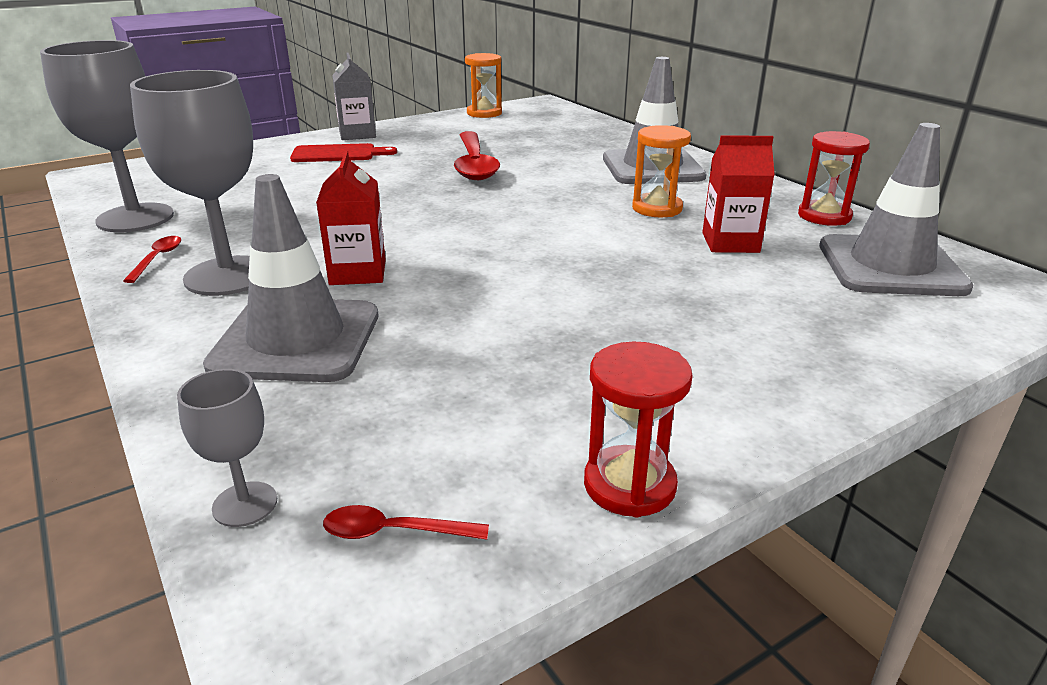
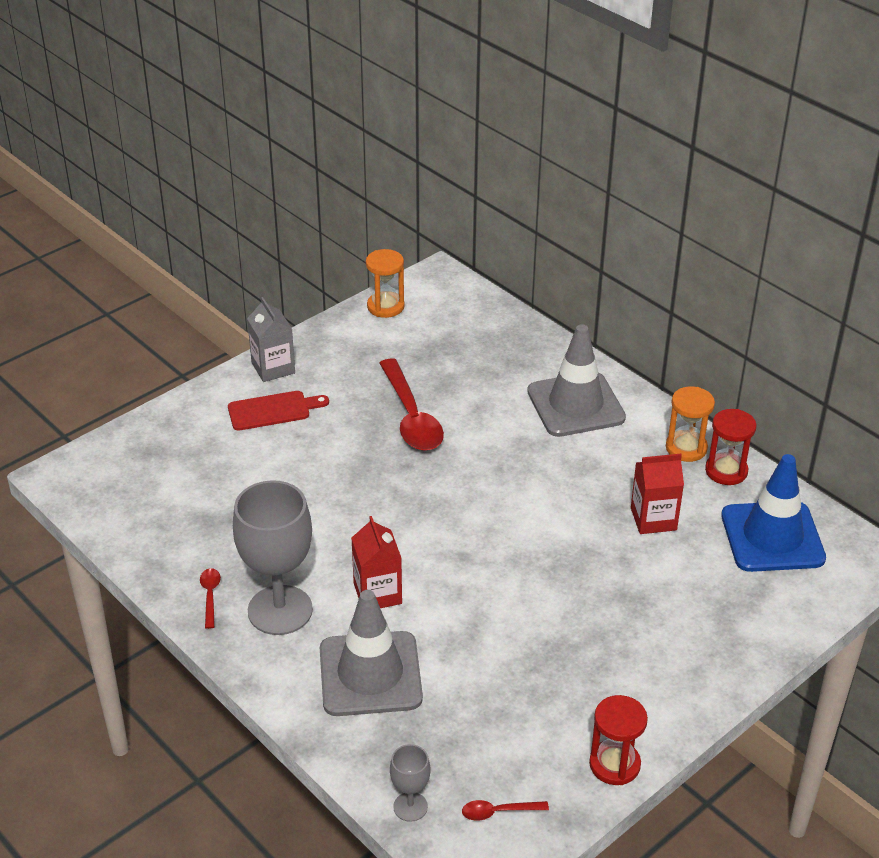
camera: 10 degrees left, 10 degrees up
grey goblet [40,40,174,232] -> none
orange hourglass [632,125,691,217] -> orange hourglass moved to [666,386,715,462]
grey traffic cone [819,123,974,296] -> blue traffic cone [721,454,826,572]

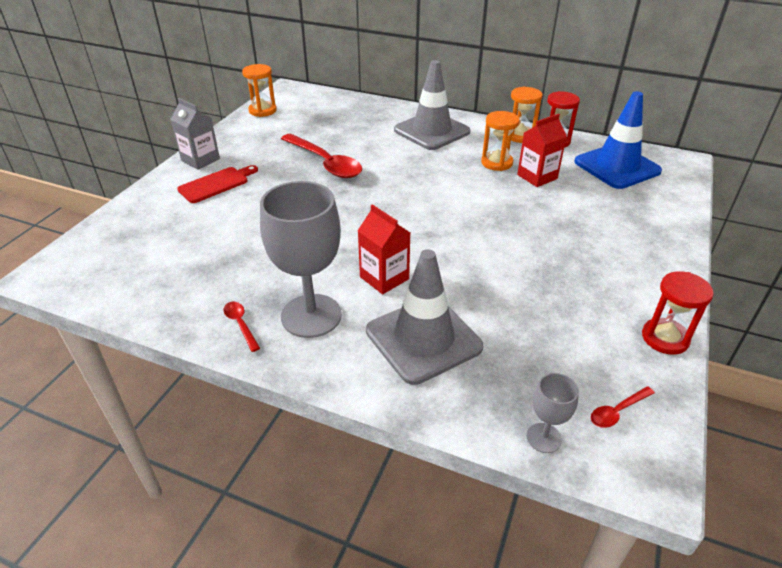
camera: 25 degrees left, 0 degrees up
none -> orange hourglass [481,111,520,171]

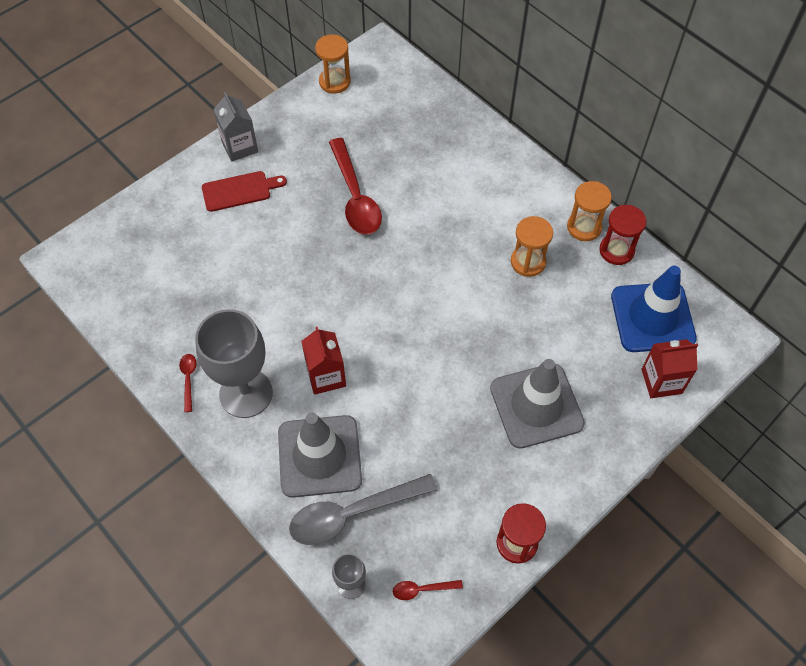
camera: 25 degrees right, 20 degrees up
grey traffic cone [394,60,470,150] -> grey traffic cone moved to [490,359,585,449]
red carton [517,114,567,187] -> red carton moved to [641,339,698,398]
none -> grey spoon [289,474,437,545]

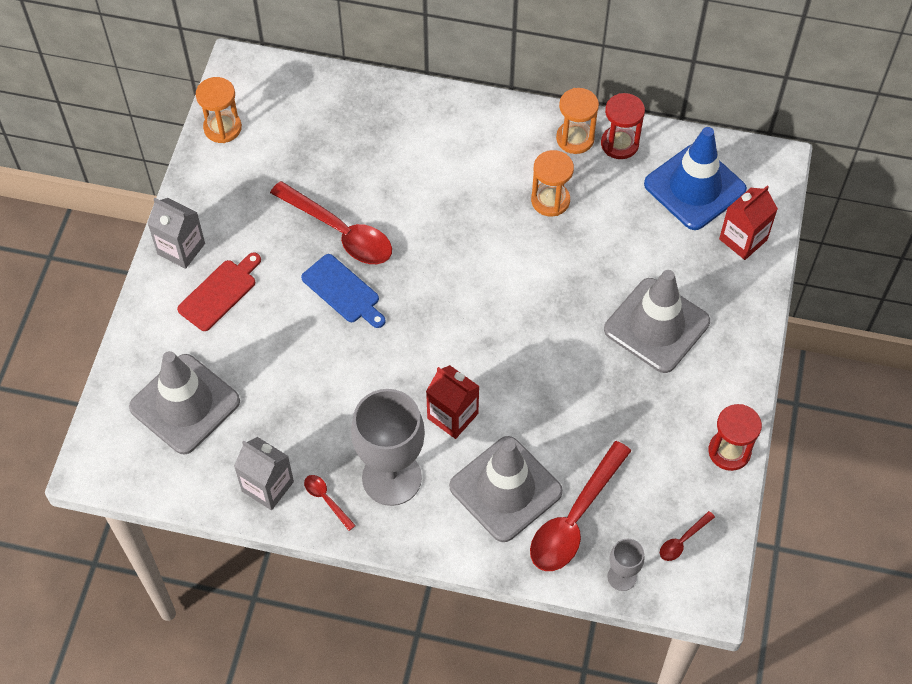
camera: 35 degrees left, 0 degrees up
grey spoon [289,474,437,545] -> red spoon [530,441,631,571]
none -> grey traffic cone [129,351,240,455]
none -> grey carton [234,437,294,510]
none -> blue cutting board [301,254,386,328]

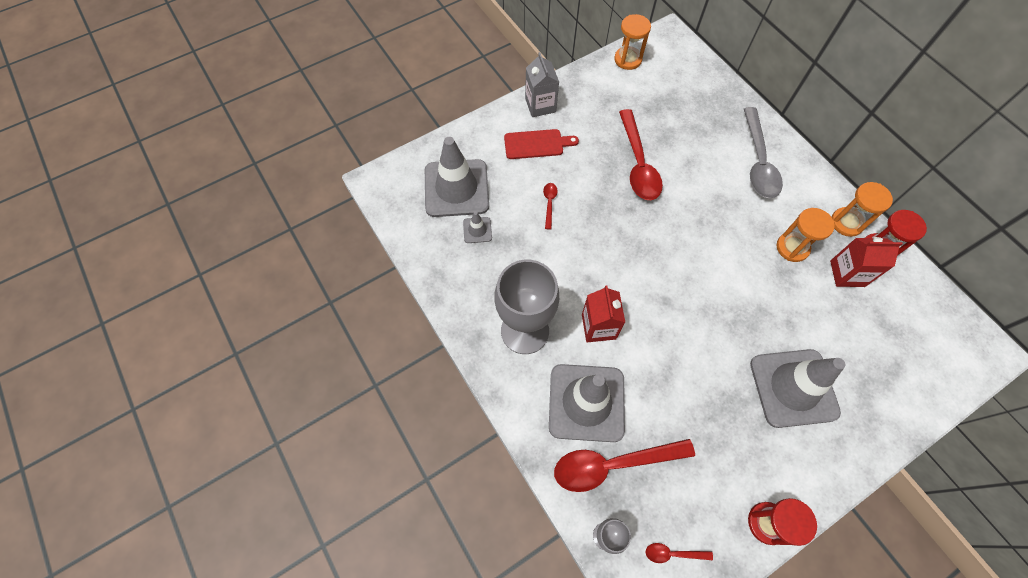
camera: 45 degrees right, 5 degrees up
grey carton [234,437,294,510] -> none
blue cutting board [301,254,386,328] -> none
red spoon [304,475,356,531] -> red spoon moved to [543,183,558,229]
blue traffic cone [644,127,747,230] -> none
red carton [719,186,778,260] -> red carton moved to [830,237,903,287]
none -> grey traffic cone [463,211,492,243]
none -> grey spoon [744,107,783,198]

